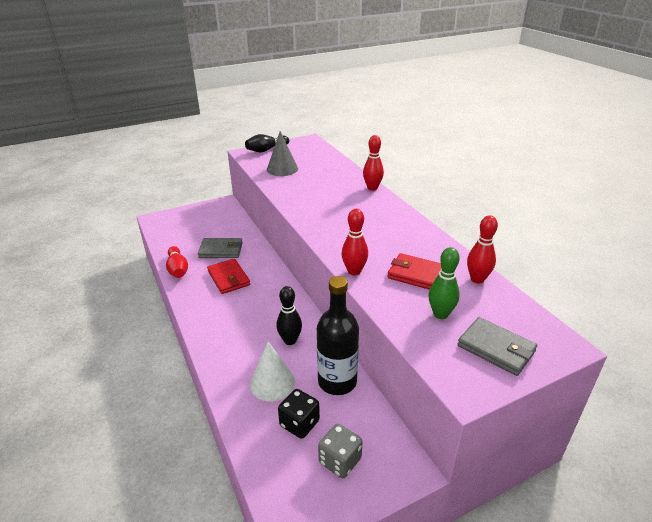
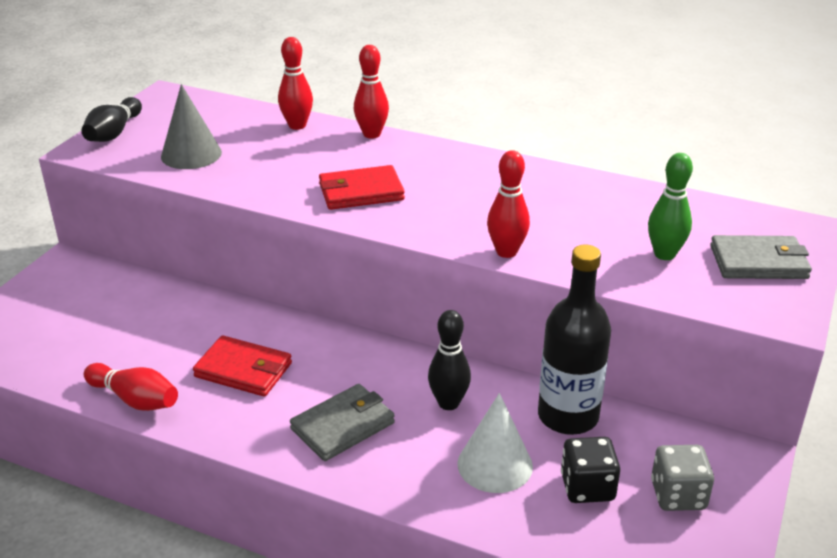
camera: 40 degrees left, 0 degrees up
grey wallet [198,238,243,258] -> grey wallet moved to [290,384,395,461]
red wallet [387,253,441,290] -> red wallet moved to [319,165,405,210]
red bowling pin [467,215,498,283] -> red bowling pin moved to [278,37,313,130]

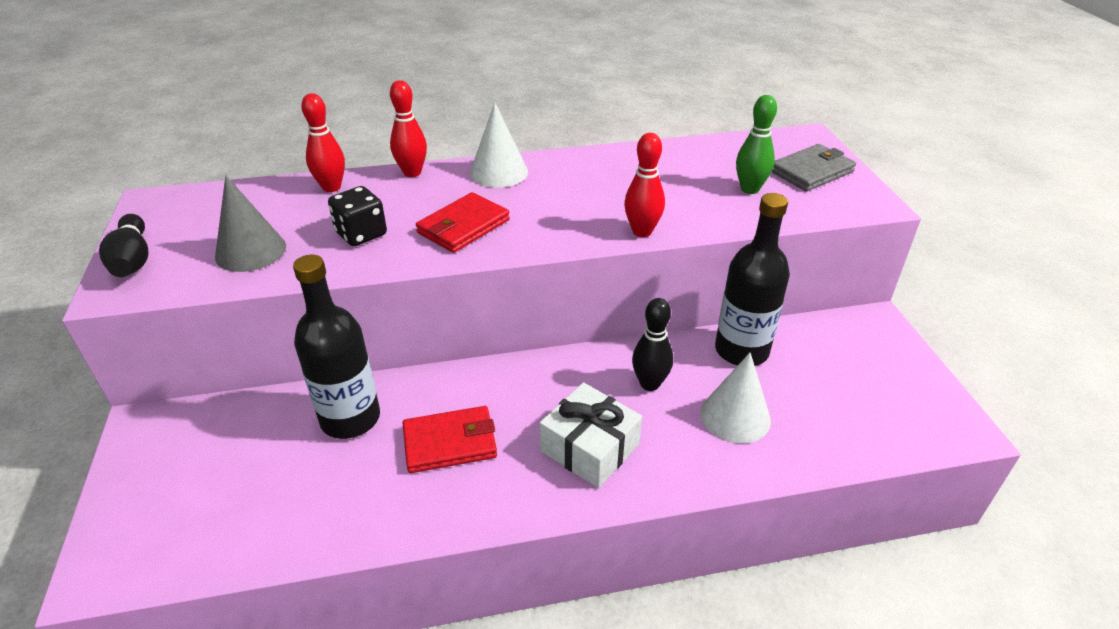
camera: 35 degrees left, 5 degrees up
red bowling pin [84,363,178,411] -> none
grey wallet [290,384,395,461] -> white gift [540,382,642,488]
black dice [561,437,620,503] -> black dice moved to [328,186,387,246]
grey dice [651,445,714,511] -> none
none -> black bottle [293,255,380,439]
none -> white cone [470,102,528,188]

